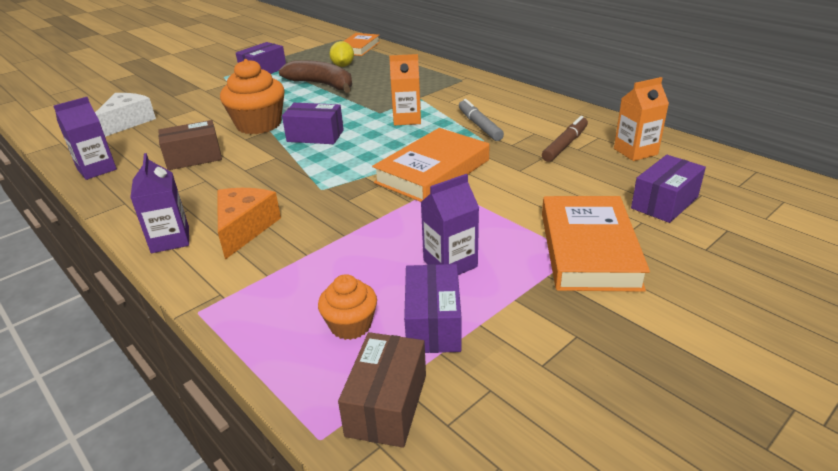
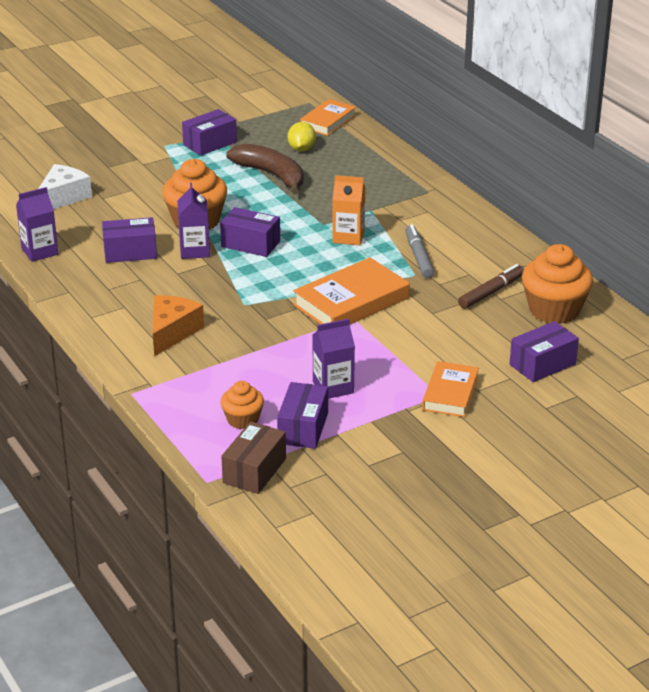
camera: 10 degrees right, 0 degrees up
purple carton [130,153,189,253] -> purple carton moved to [177,183,210,259]
brown box [158,120,222,170] -> purple box [102,217,157,263]
orange book [542,196,650,292] -> orange book [422,361,479,417], size x0.64
orange carton [614,77,669,161] -> orange cupcake [522,244,593,324]

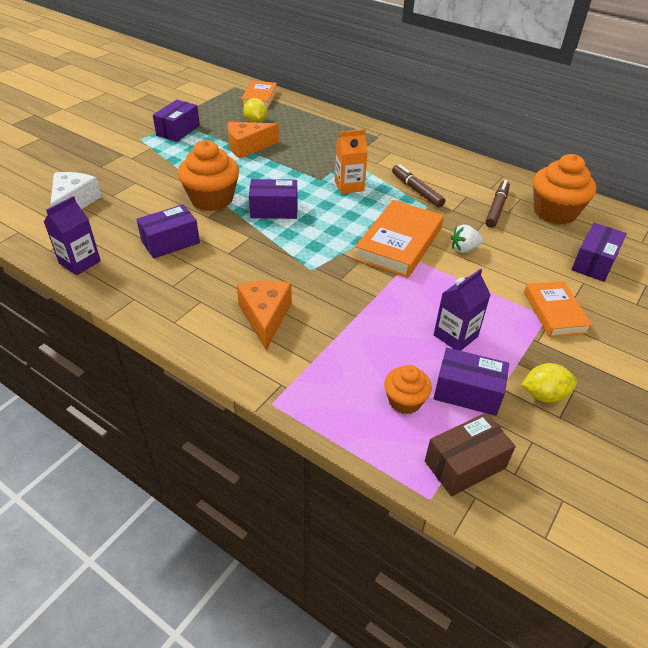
camera: 25 degrees left, 10 degrees up
purple carton [177,183,210,259] -> none
brown box [221,421,286,494] -> brown box turned 60 degrees clockwise [425,413,516,496]
brown banana [226,143,304,194] -> orange cheese [228,122,279,159]
purple box [277,382,328,449] -> purple box turned 60 degrees counterclockwise [434,348,509,416]
grey marker [405,224,434,278] -> brown marker [392,164,445,208]
none -> white strawberry [451,224,483,253]
none -> yellow lemon [521,363,577,403]

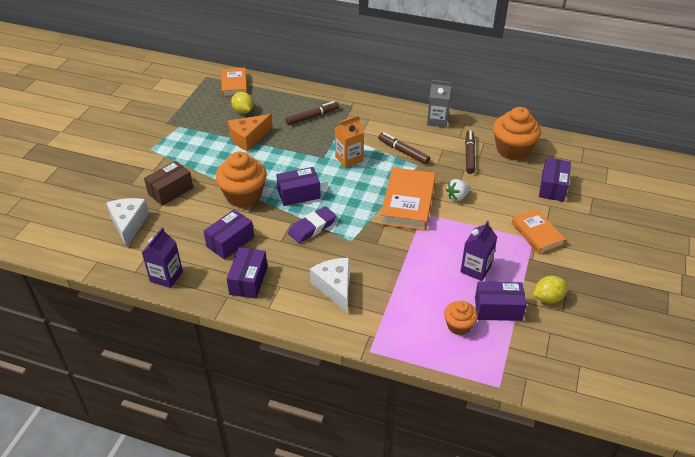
camera: 15 degrees left, 0 degrees up
purple box [153,100,200,142] -> purple box moved to [227,247,267,298]
orange cheese [237,281,292,350] -> white cheese [310,258,349,313]
brown box [425,413,516,496] -> brown box moved to [144,161,193,206]
none -> brown marker [286,101,339,125]
none -> purple eraser [288,206,336,243]
none -> grey carton [427,80,452,128]

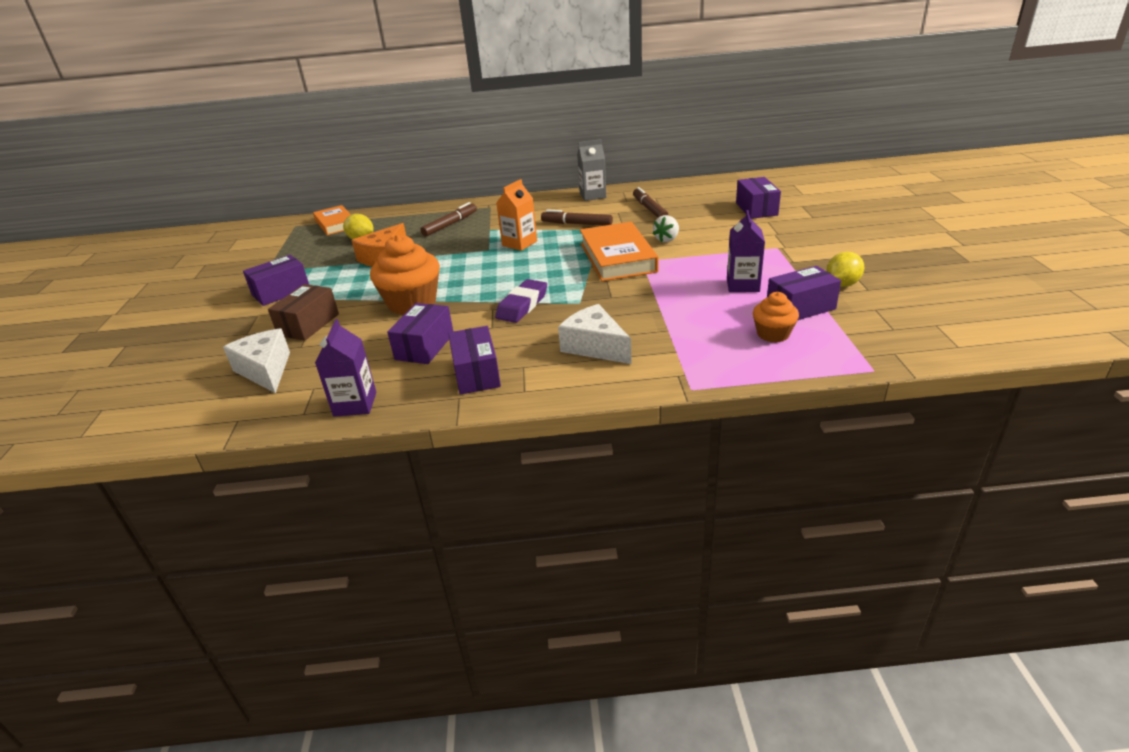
camera: 20 degrees left, 10 degrees down
purple box [276,167,321,206] -> purple box moved to [243,255,309,306]
orange cupcake [493,107,541,160] -> none
orange book [512,209,566,254] -> none

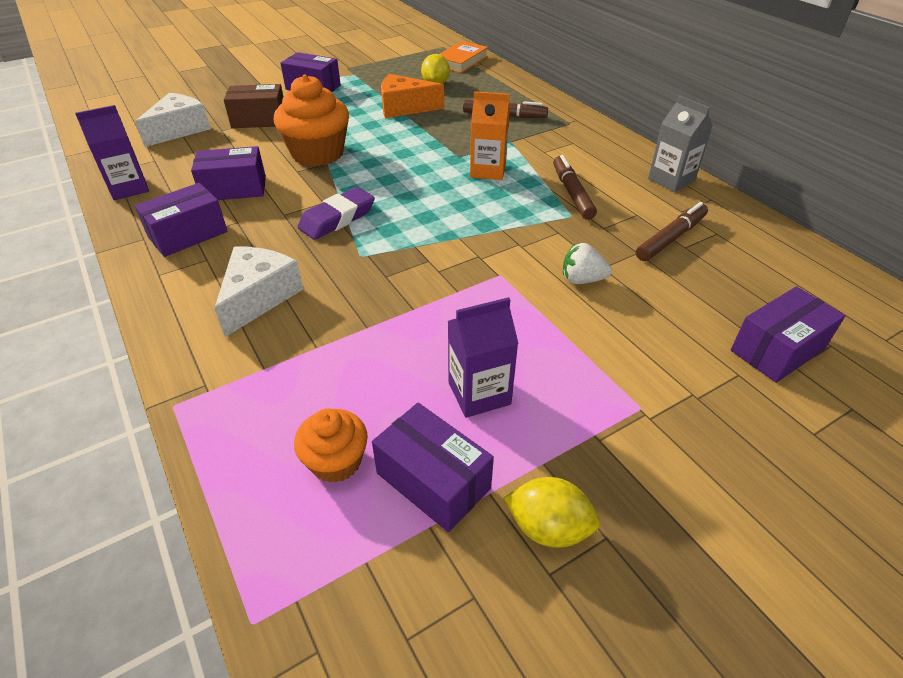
camera: 60 degrees right, 10 degrees up
purple eraser [495,279,547,323] -> purple eraser turned 45 degrees counterclockwise [298,187,375,240]
orange book [580,222,659,281] -> none

